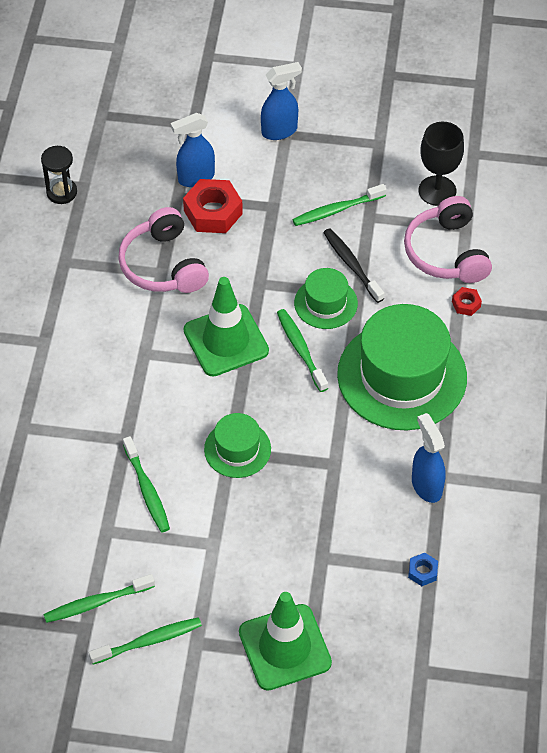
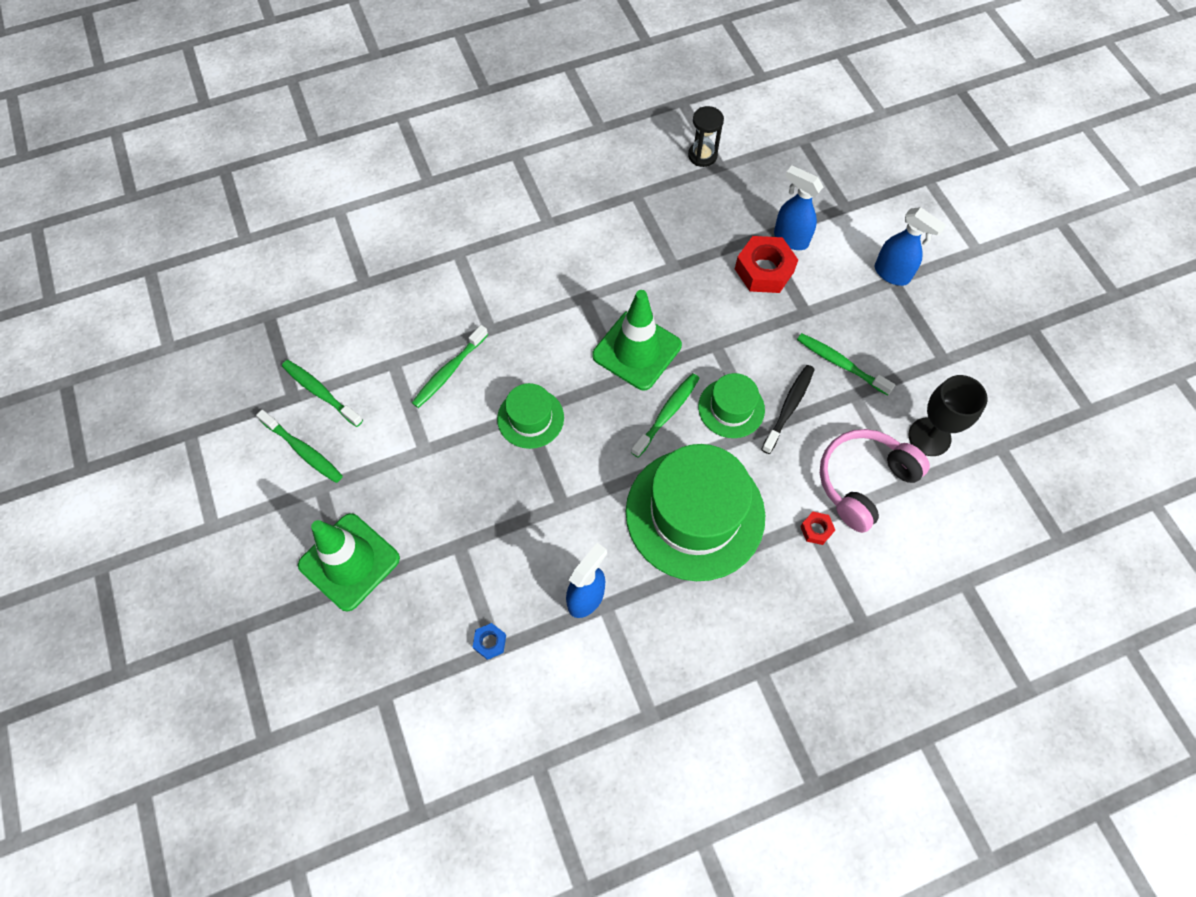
camera: 60 degrees right, 10 degrees up
pink headphones [118,207,209,293] -> none

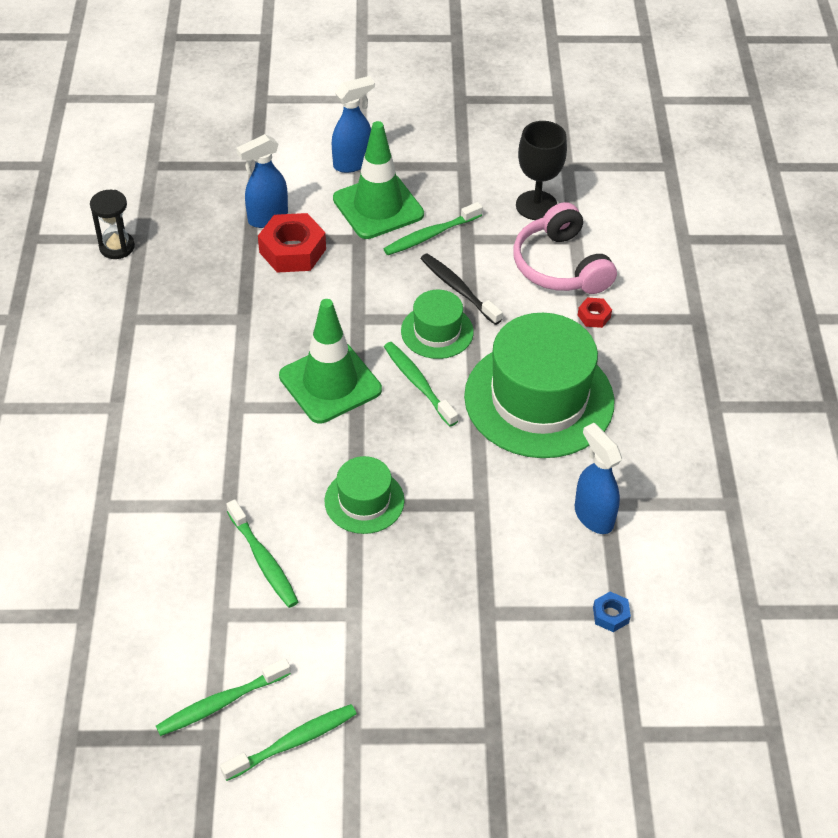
camera: 70 degrees left, 15 degrees down
green traffic cone [298,513,400,611] -> green traffic cone moved to [333,121,424,239]

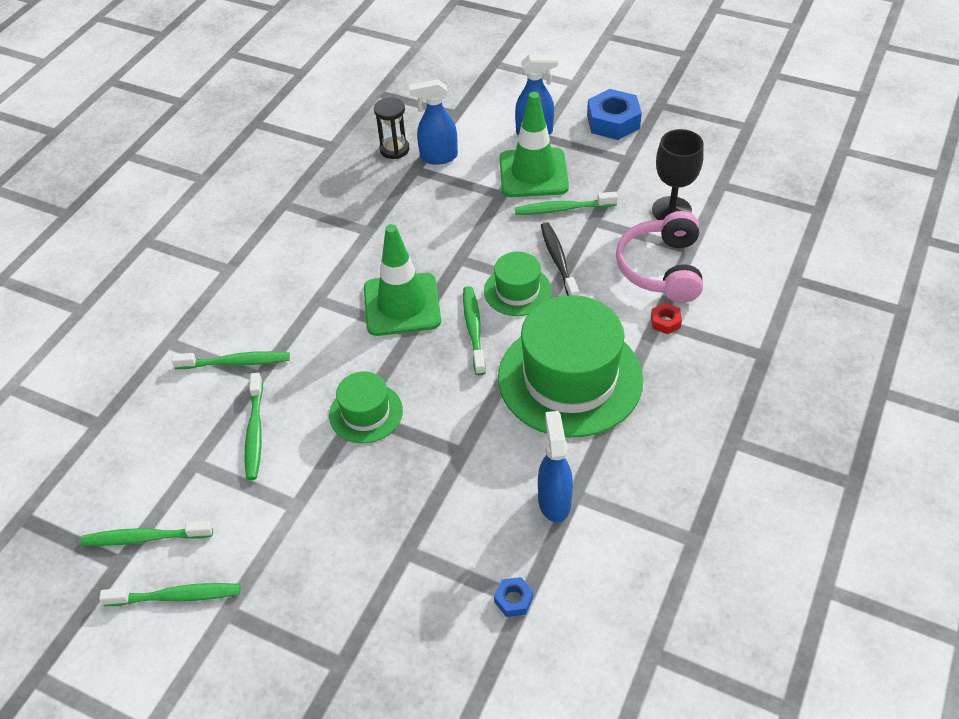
camera: 30 degrees right, 0 degrees up
black hourglass [90,190,135,259] -> black hourglass moved to [374,97,410,159]
red nut [258,213,326,273] -> none
none -> green toothbrush [171,351,290,369]
none -> blue nut [587,89,642,140]

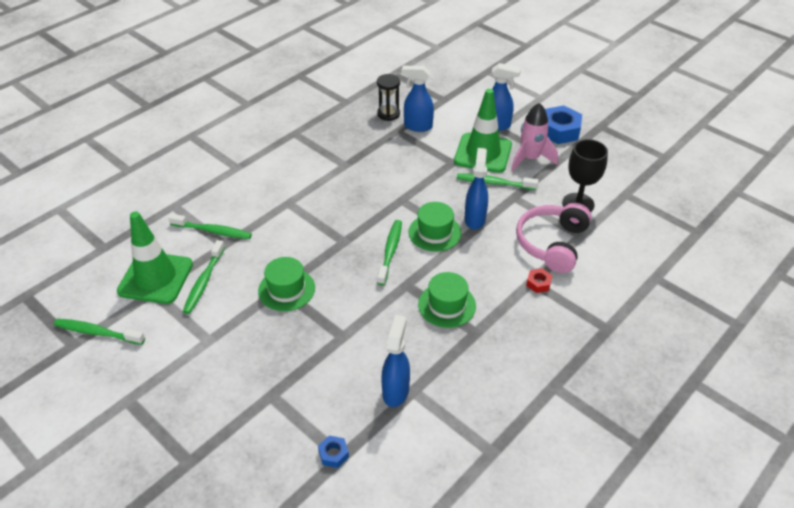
camera: 15 degrees right, 5 degrees down
green toothbrush [99,583,240,606] -> none
green traffic cone [364,224,441,336] -> green traffic cone moved to [117,211,193,304]
green hat [498,295,643,438] -> green hat [418,272,476,328], size x0.50
black toothbrush [541,222,579,296] -> blue spray bottle [465,148,488,229]
none -> pink rocket [511,103,558,171]

